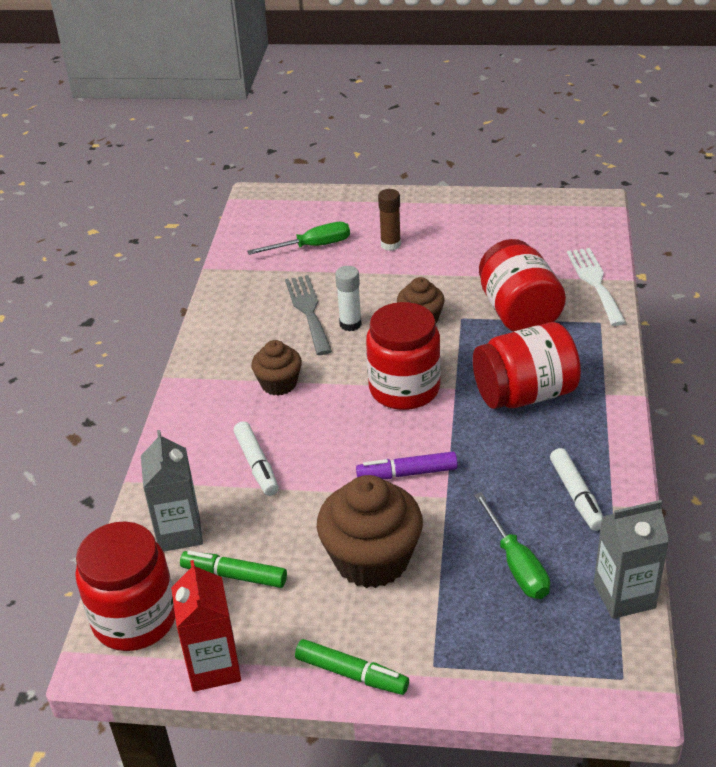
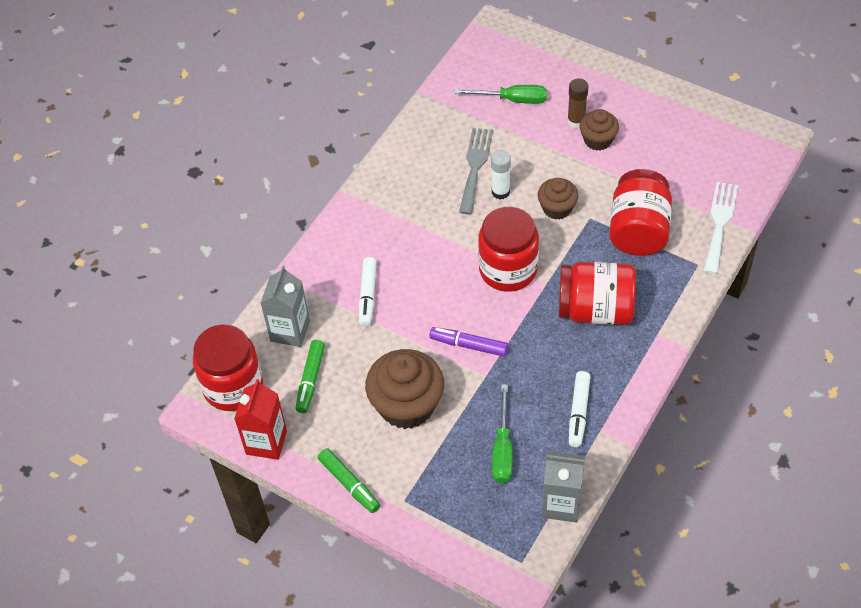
camera: 25 degrees right, 15 degrees up
green marker [180,551,287,588] -> green marker turned 120 degrees counterclockwise [295,340,325,413]
brown cupcake [251,340,302,395] -> brown cupcake moved to [580,109,619,151]

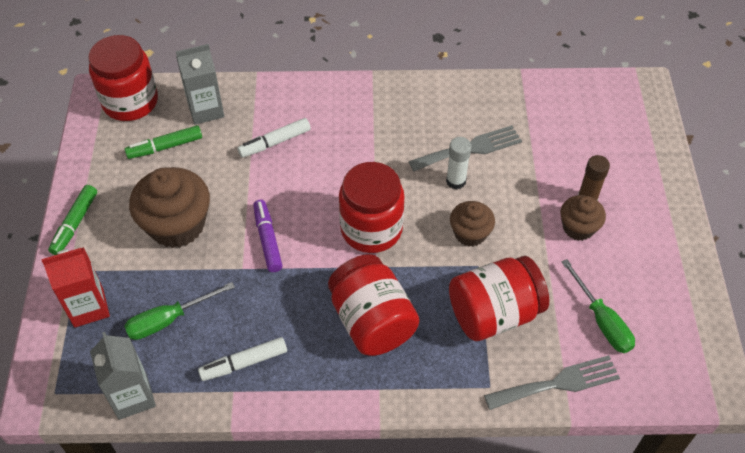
camera: 55 degrees right, 0 degrees up
red carton [234,379,287,460] -> red carton moved to [41,247,110,328]
green screwdriver [454,85,547,104] -> green screwdriver moved to [561,259,635,353]
white fork [704,182,738,274] -> grey fork [484,355,620,410]

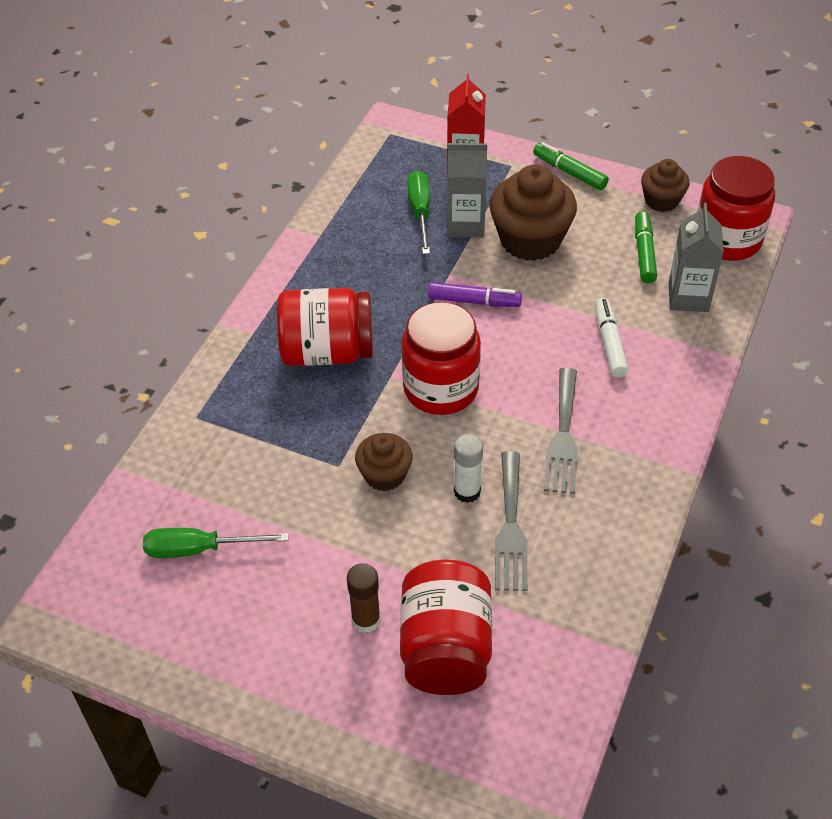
camera: 115 degrees right, 5 degrees down
grey carton [90,332,156,420] -> grey carton moved to [447,143,487,237]
white marker [198,337,287,381] -> none
red jar [449,256,549,341] -> red jar moved to [400,560,492,695]
grey fork [484,355,620,410] -> grey fork moved to [544,368,578,494]
brown cupcake [560,195,606,241] -> brown cupcake moved to [641,159,689,212]

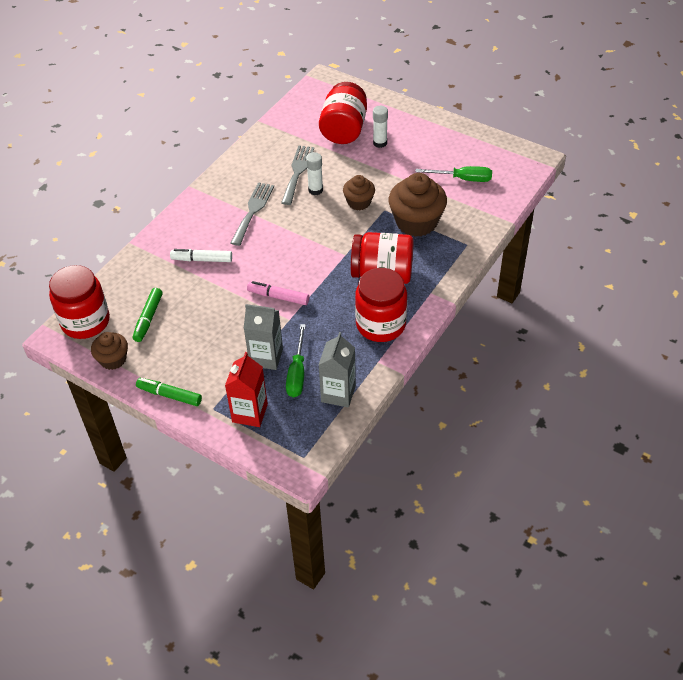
camera: 170 degrees left, 0 degrees up
brown glue stick [347,563,381,633] -> white glue stick [373,106,388,148]
red jar [402,302,481,415] -> red jar moved to [355,268,407,342]
purple marker [428,282,522,307] -> pink marker [247,281,309,305]
brown cupcake [489,164,577,261] -> brown cupcake moved to [389,173,447,237]
green marker [533,142,609,190] -> green marker turned 150 degrees clockwise [136,378,202,406]
white marker [595,298,628,377] -> white marker turned 90 degrees clockwise [170,249,232,262]
grey carton [669,203,724,312] -> grey carton moved to [319,332,356,408]

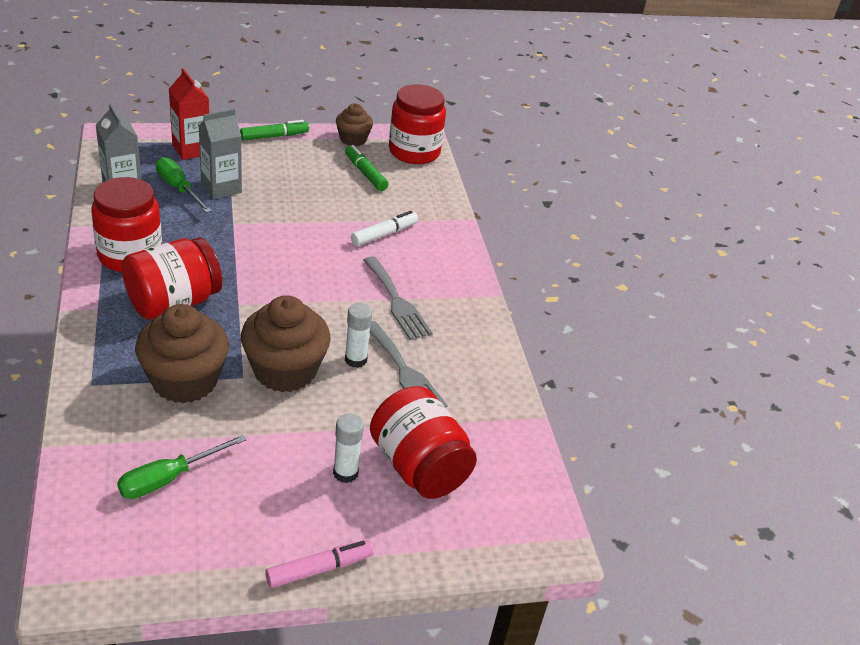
camera: 130 degrees right, 10 degrees down
pink marker [247,281,309,305] -> pink marker moved to [265,540,373,588]
brown cupcake [343,175,375,210] -> brown cupcake [241,295,331,392], size x1.75

